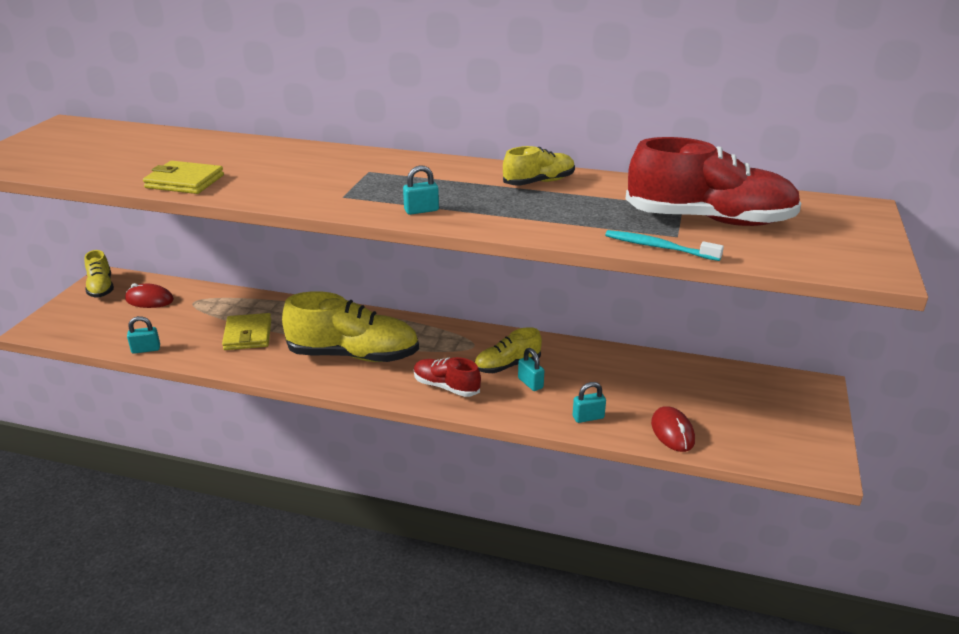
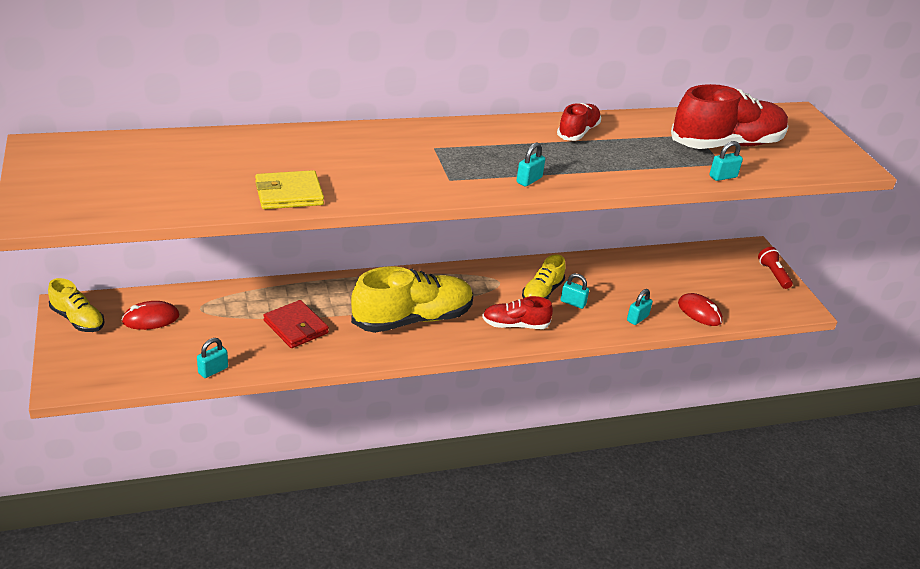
camera: 35 degrees left, 5 degrees up
yellow wallet [222,313,271,350] -> red wallet [263,300,329,348]
yellow shoe [503,146,575,186] -> red shoe [557,103,601,141]
turquoise toothbrush [605,230,724,261] -> turquoise padlock [709,141,743,181]
none -> red flashlight [758,247,793,289]

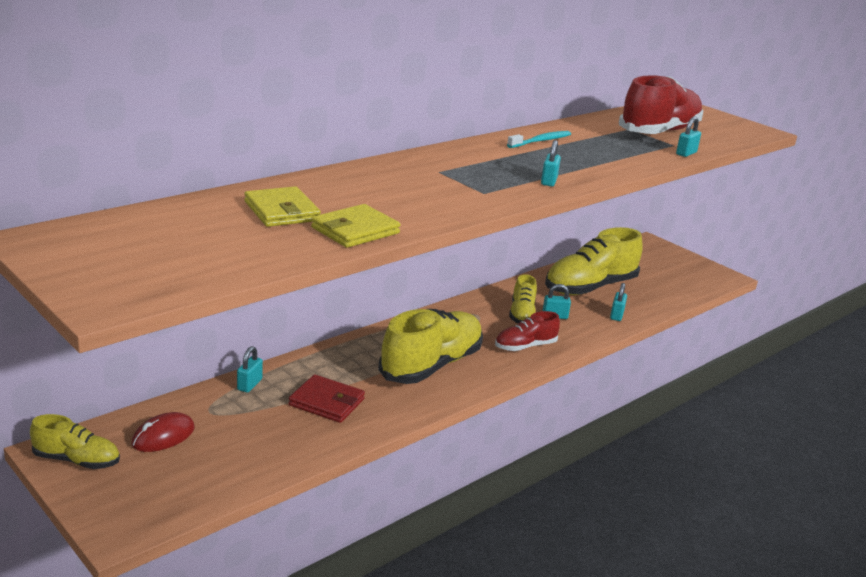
camera: 25 degrees left, 10 degrees down
turquoise padlock [197,338,228,378] -> turquoise padlock moved to [237,346,263,393]
red shoe [557,103,601,141] -> turquoise toothbrush [507,131,571,148]
red mouse [678,293,723,326] -> none
red flashlight [758,247,793,289] -> none
none -> yellow wallet [244,186,321,227]
none -> yellow shoe [545,227,643,295]

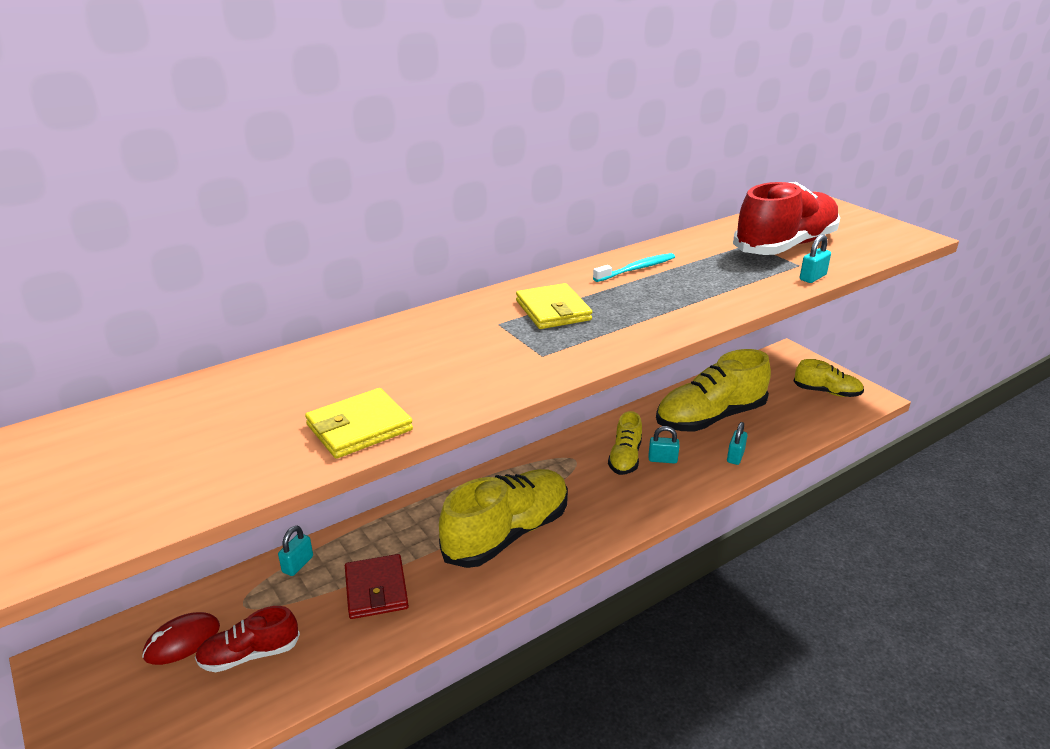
camera: 10 degrees right, 5 degrees up
yellow shoe [30,414,120,469] -> yellow shoe moved to [794,359,864,397]
yellow wallet [244,186,321,227] -> yellow wallet moved to [516,283,592,329]
red wallet [289,374,365,423] -> red wallet turned 45 degrees clockwise [345,554,409,619]
red shoe [495,311,560,351] -> red shoe moved to [195,606,300,672]
turquoise padlock [541,140,561,186] -> none

